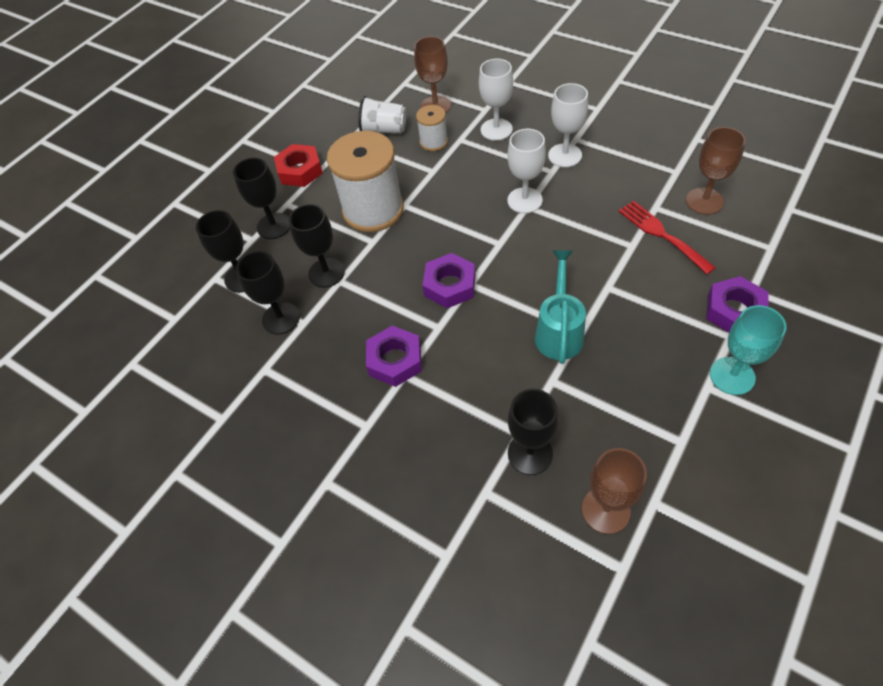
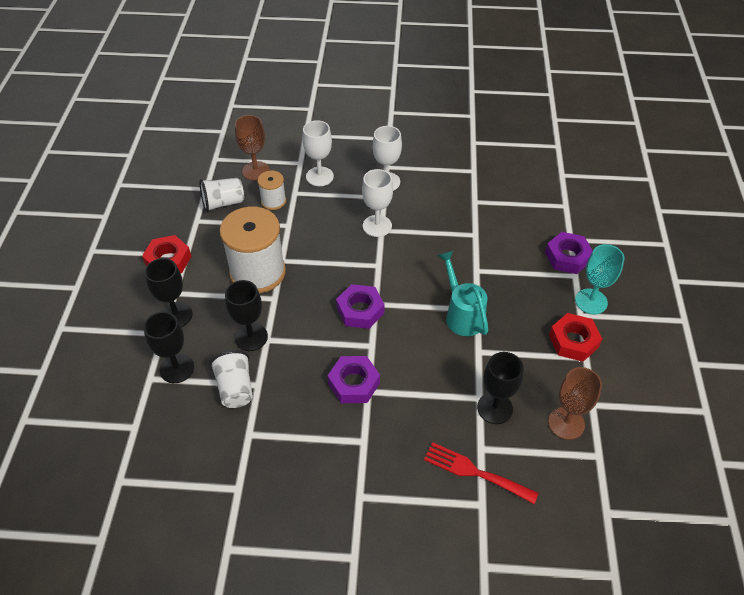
camera: 35 degrees left, 5 degrees down
black goblet [236,251,300,335] -> white cup [210,350,253,408]
red fork [619,201,716,274] -> red fork moved to [424,442,539,504]
brown goblet [686,127,746,215] -> none
none -> red nut [549,313,602,362]

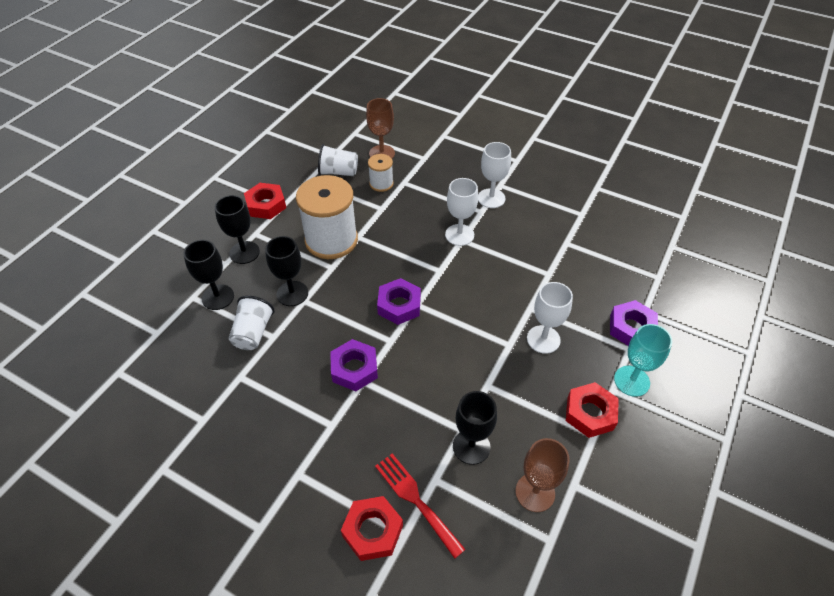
camera: 25 degrees right, 0 degrees up
white goblet [302,120,334,186] -> white goblet moved to [527,282,573,354]
turquoise watering can [438,251,489,336] -> none
none -> red nut [341,496,403,561]

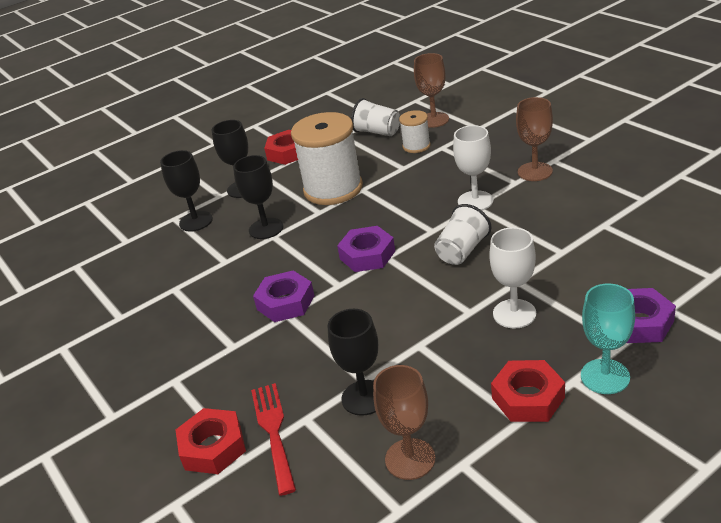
camera: 30 degrees right, 15 degrees down
white cup [229,296,275,350] -> white cup moved to [434,204,492,265]
white goblet [478,142,511,208] -> brown goblet [516,97,553,181]

